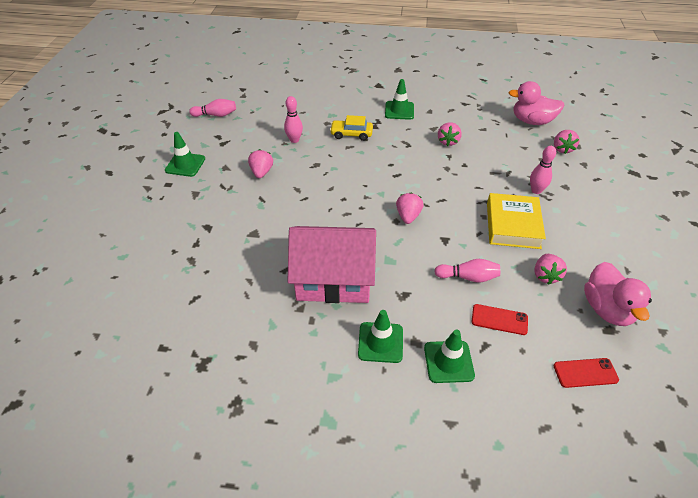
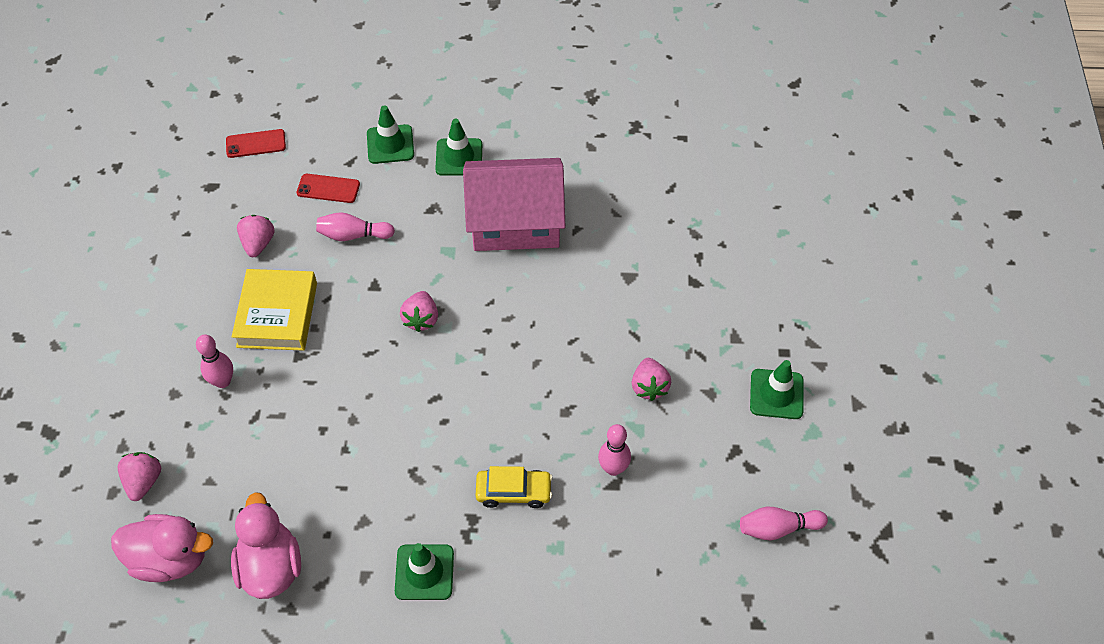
camera: 175 degrees right, 10 degrees up
pink strawberry [438,122,462,146] -> none
pink duck [584,262,652,326] -> pink duck moved to [231,492,301,599]

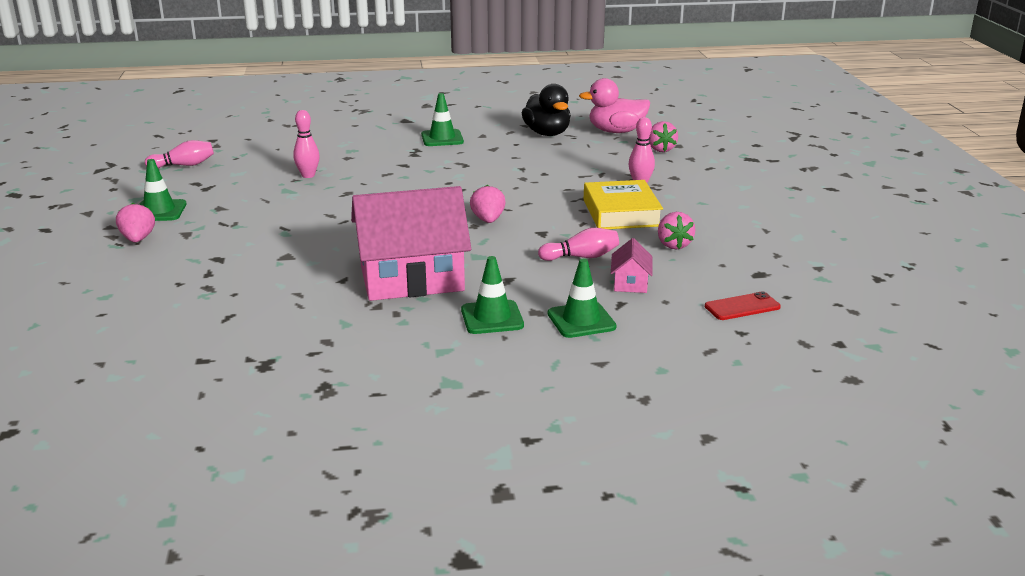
camera: 170 degrees right, 30 degrees down
pink duck [231,492,301,599] -> black duck [522,84,571,136]
red phone [297,174,360,203] -> pink house [611,238,653,293]
yellow car [476,466,553,508] -> none
pink strawberry [632,358,671,401] -> pink strawberry moved to [116,203,155,242]

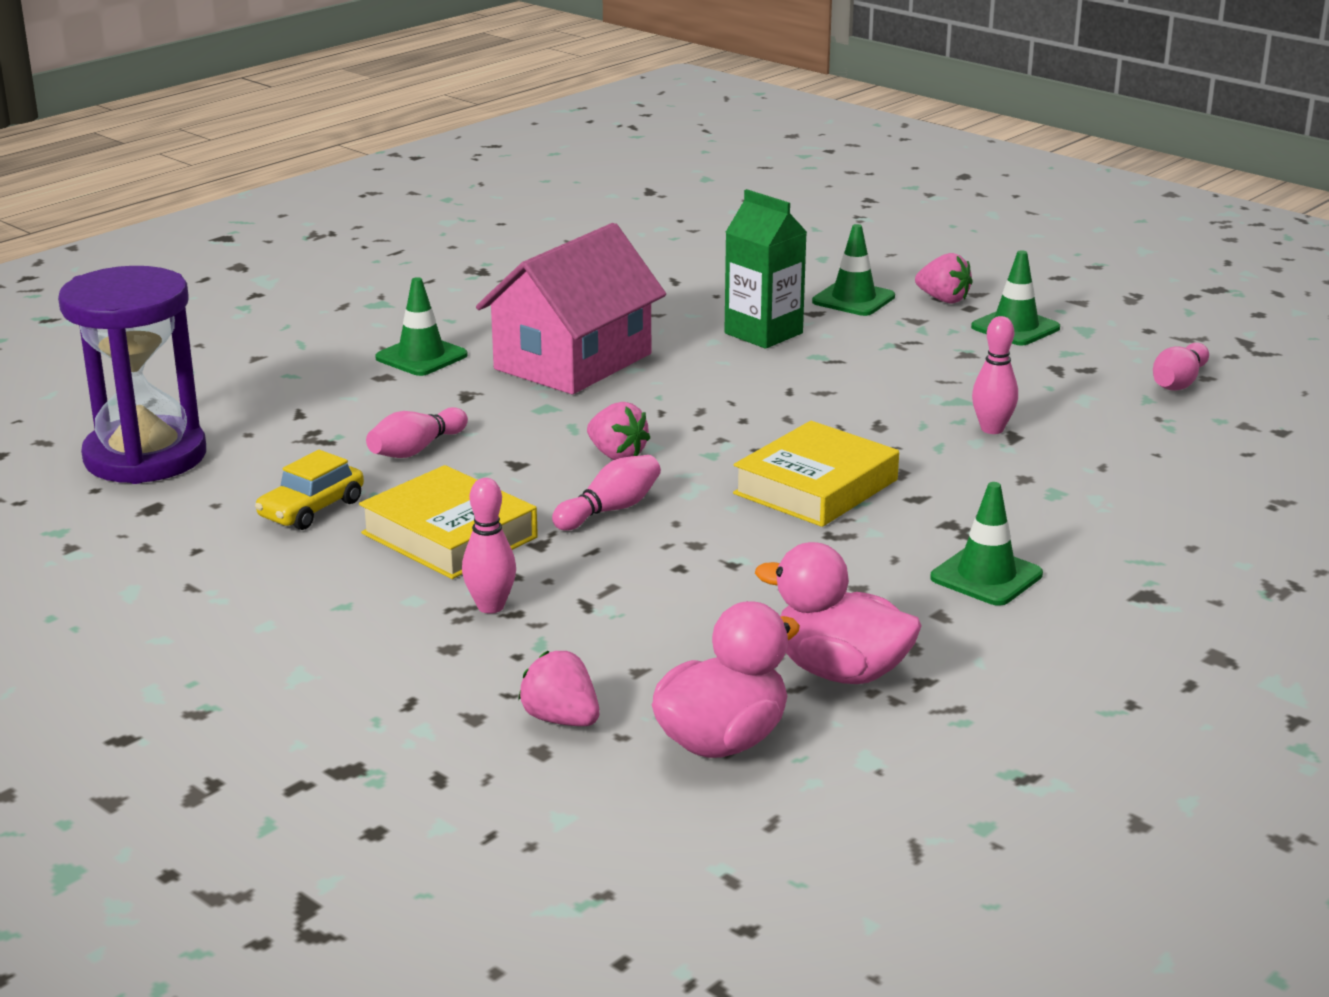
camera: 140 degrees right, 0 degrees up
black duck [522,84,571,136] -> pink duck [755,542,922,684]
green traffic cone [547,259,617,338] -> green traffic cone moved to [812,224,895,316]
pink house [611,238,653,293] -> none
pink strawberry [658,212,695,249] -> yellow car [255,450,364,530]
red phone [705,291,781,320] -> purple hourglass [58,266,206,484]
none -> pink bowling pin [552,455,661,531]
none -> green carton [724,189,807,349]
none -> yellow book [733,421,899,527]

